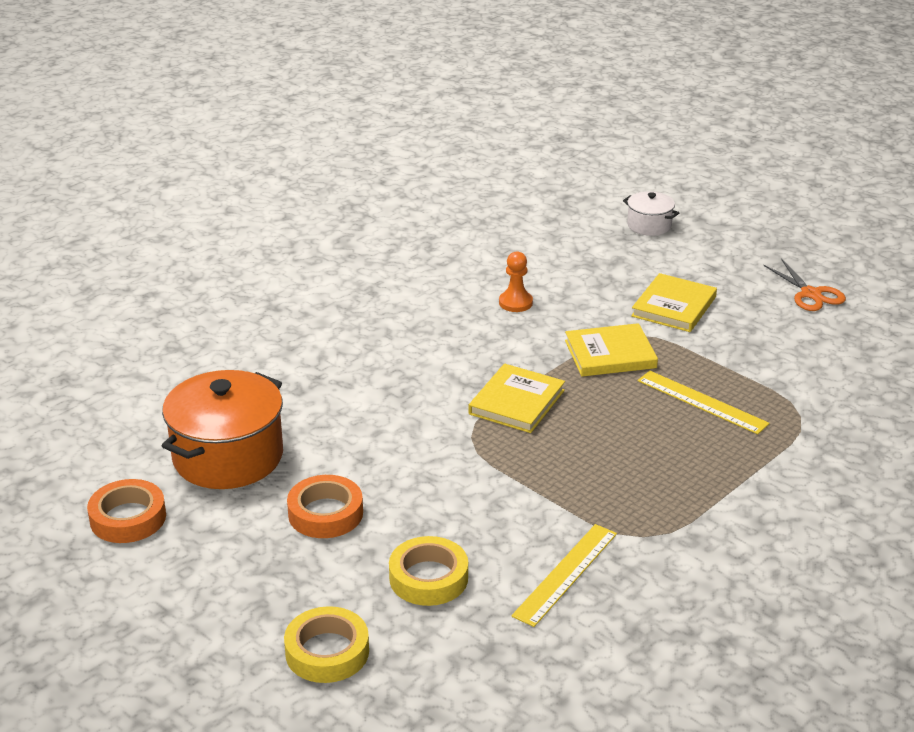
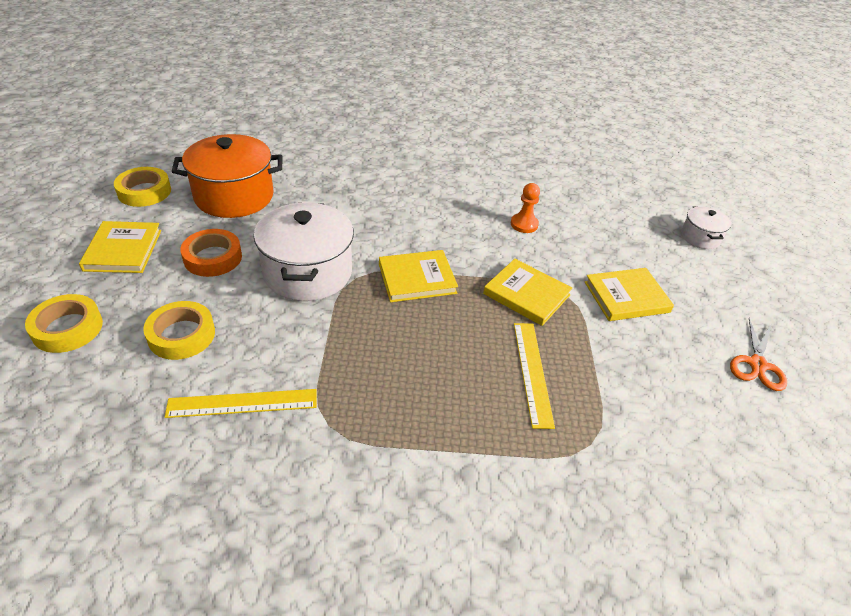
camera: 45 degrees right, 10 degrees up
orange tape [87,479,166,543] -> yellow tape [114,167,171,207]
none -> yellow book [79,221,161,273]
none -> white pot [254,203,354,301]

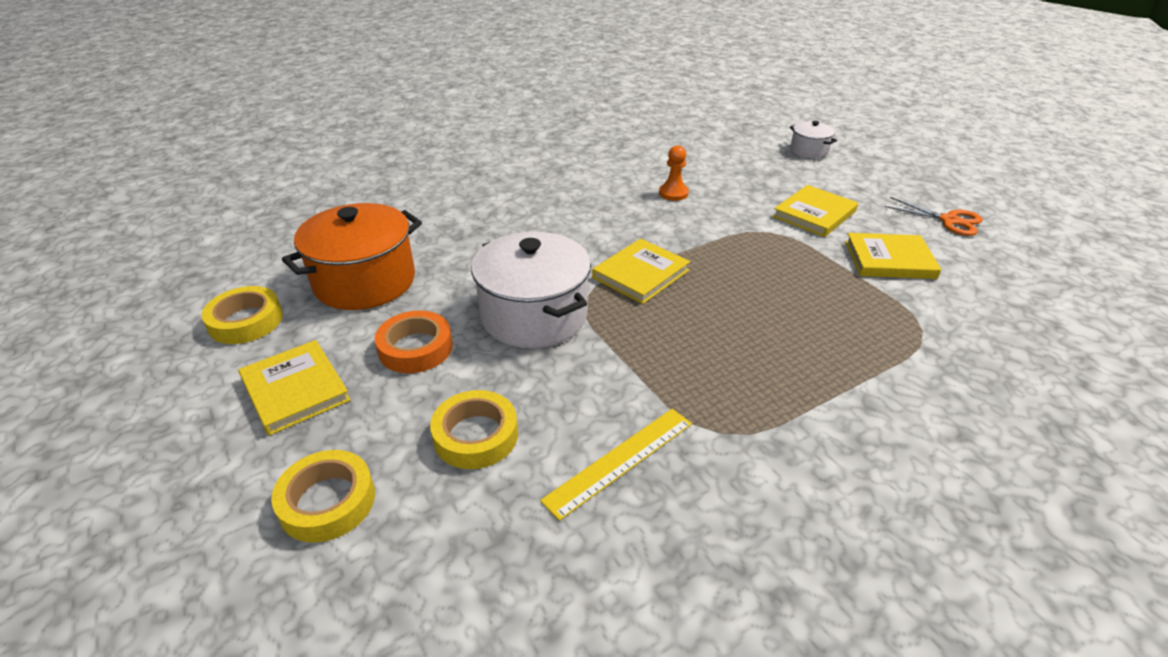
camera: 30 degrees left, 5 degrees down
yellow book [483,259,573,326] -> yellow book moved to [845,233,941,279]
yellow ruler [514,323,555,429] -> none
orange scissors [730,318,787,391] -> orange scissors turned 45 degrees counterclockwise [884,197,983,236]

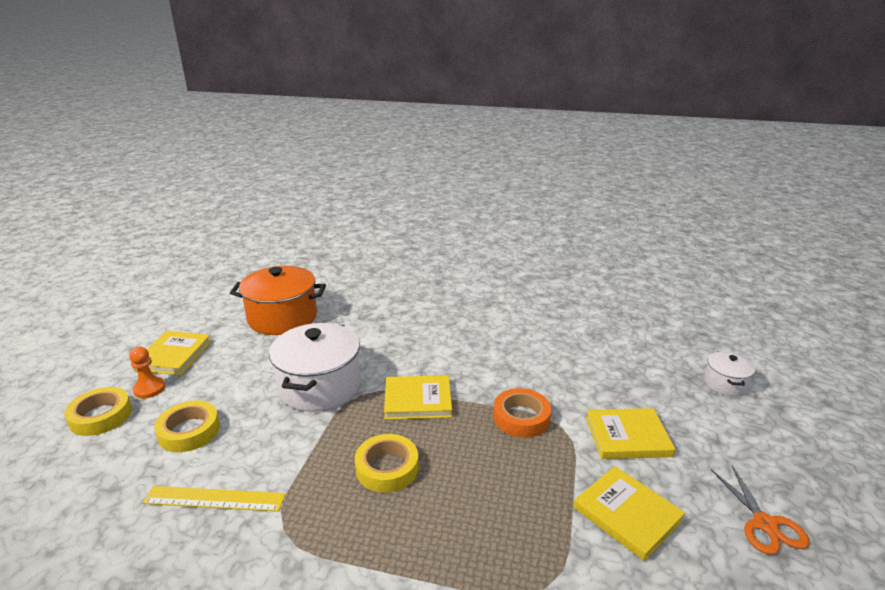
camera: 45 degrees right, 10 degrees down
yellow tape [201,286,283,344] -> yellow tape moved to [355,434,419,493]
orange tape [375,310,453,373] -> orange tape moved to [493,388,551,438]
orange pawn [659,145,689,201] -> orange pawn moved to [129,347,165,399]

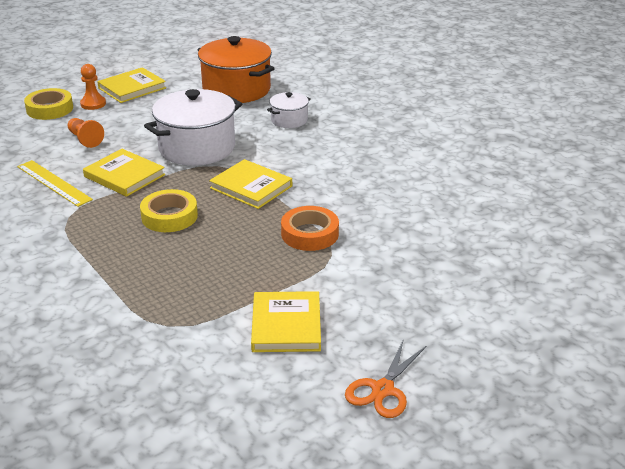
camera: 40 degrees right, 5 degrees up
yellow tape [154,400,220,452] -> orange pawn [68,118,104,148]
yellow book [586,408,675,459] -> yellow book moved to [83,149,165,197]
white pot [704,351,755,396] -> white pot moved to [267,92,311,128]

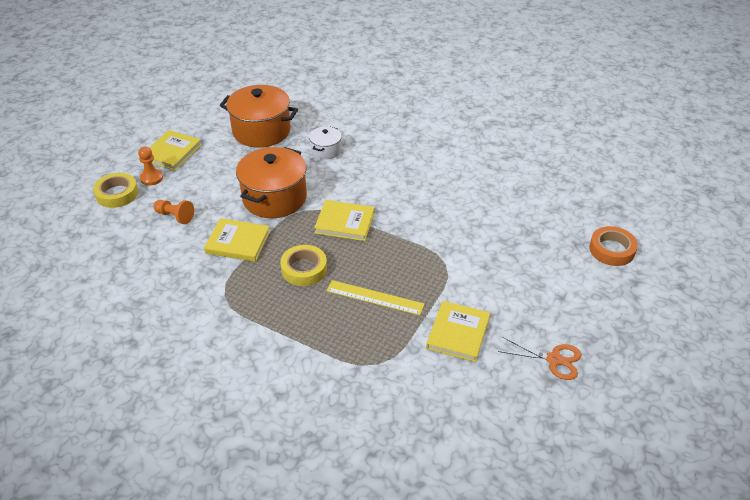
camera: 25 degrees left, 10 degrees up
yellow ruler [17,160,93,207] -> yellow ruler moved to [327,280,424,315]
white pot [144,89,242,166] -> orange pot [236,147,307,218]
yellow book [251,291,321,352] -> yellow book turned 45 degrees clockwise [426,301,490,362]
orange tape [281,206,339,251] -> orange tape moved to [589,226,638,266]
orange scissors [345,339,426,418] -> orange scissors turned 75 degrees counterclockwise [498,337,582,380]

